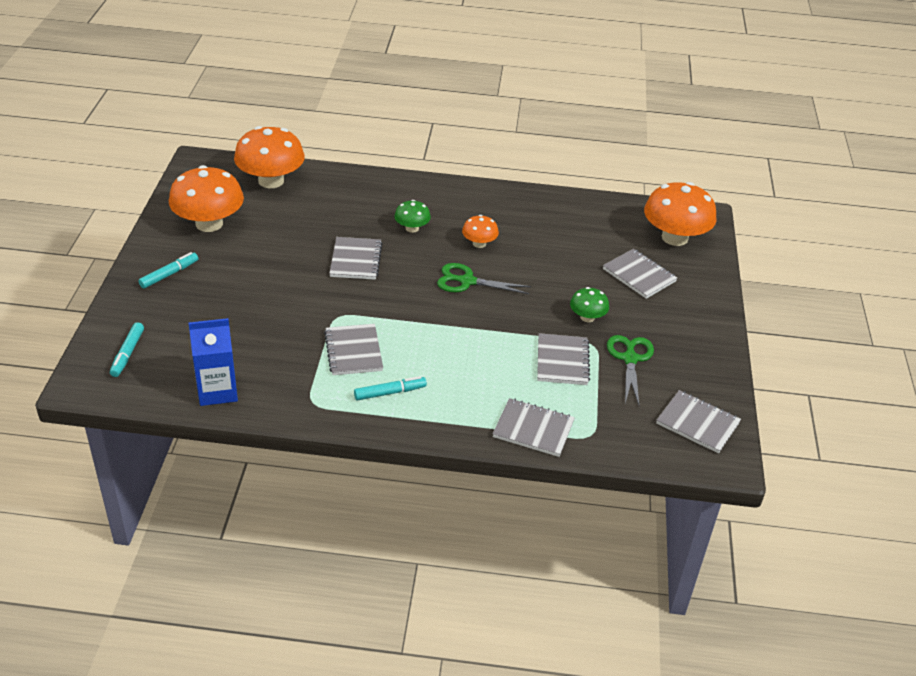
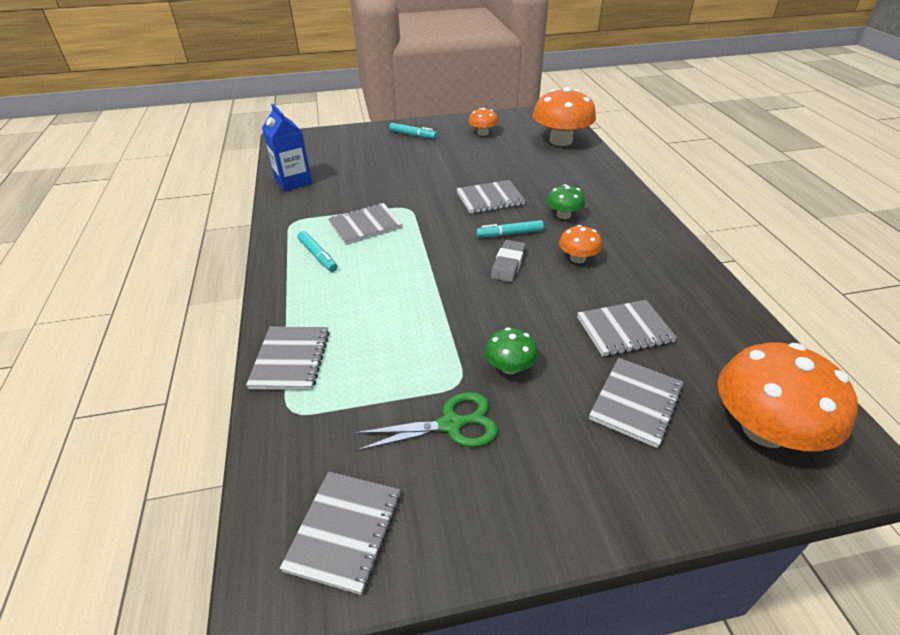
camera: 75 degrees right, 0 degrees up
turquoise marker [110,322,144,377] -> turquoise marker moved to [476,220,544,238]
orange mushroom [169,165,244,232] -> orange mushroom [468,108,498,136], size x0.50
green scissors [437,263,531,294] -> grey eraser [491,240,526,282]
grey notebook [537,333,590,385] -> grey notebook moved to [577,300,677,356]

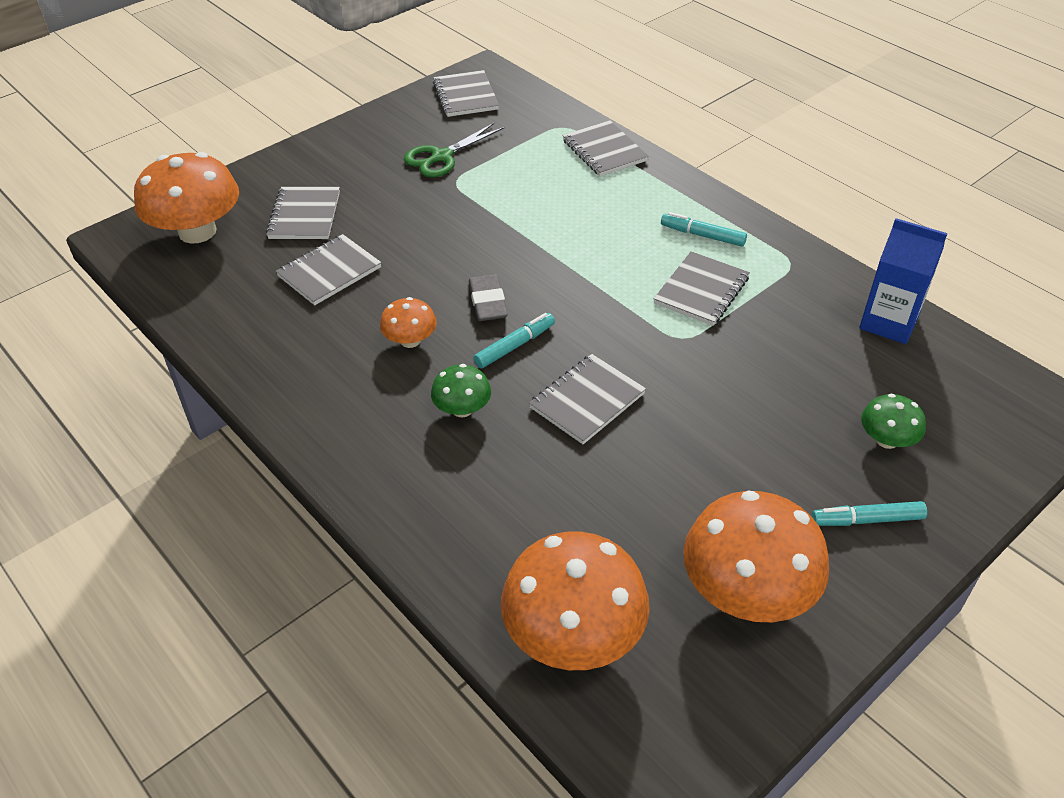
camera: 150 degrees right, 5 degrees up
orange mushroom [468,108,498,136] -> orange mushroom [683,491,829,622], size x1.99
green mushroom [485,327,538,374] -> green mushroom moved to [861,394,926,449]

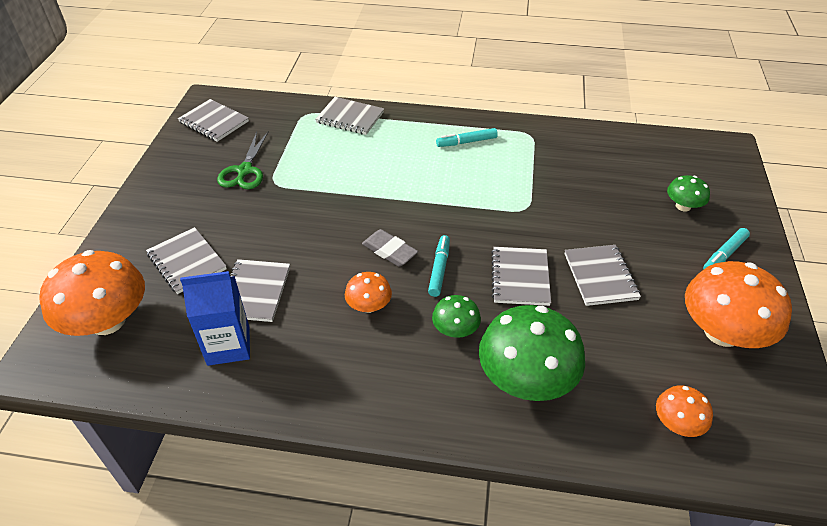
camera: 40 degrees left, 0 degrees up
orange mushroom [501,532,650,670] -> orange mushroom [656,385,713,437], size x0.50
grey notebook [654,251,750,326] -> grey notebook moved to [565,245,641,306]
blue carton [859,218,948,344] -> blue carton moved to [180,271,250,366]
none -> green mushroom [479,305,585,401]

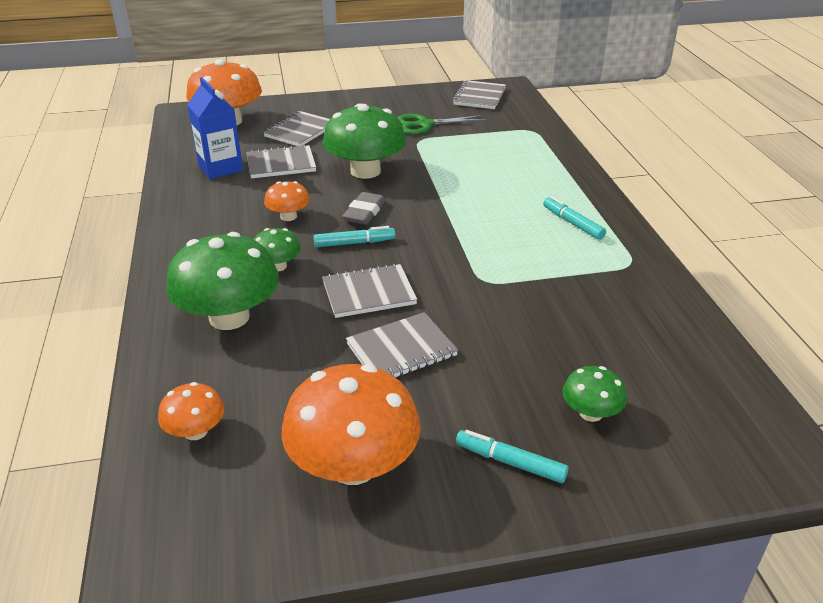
camera: 70 degrees right, 10 degrees down
grey notebook [315,97,384,135] -> none
none -> green mushroom [323,104,406,179]

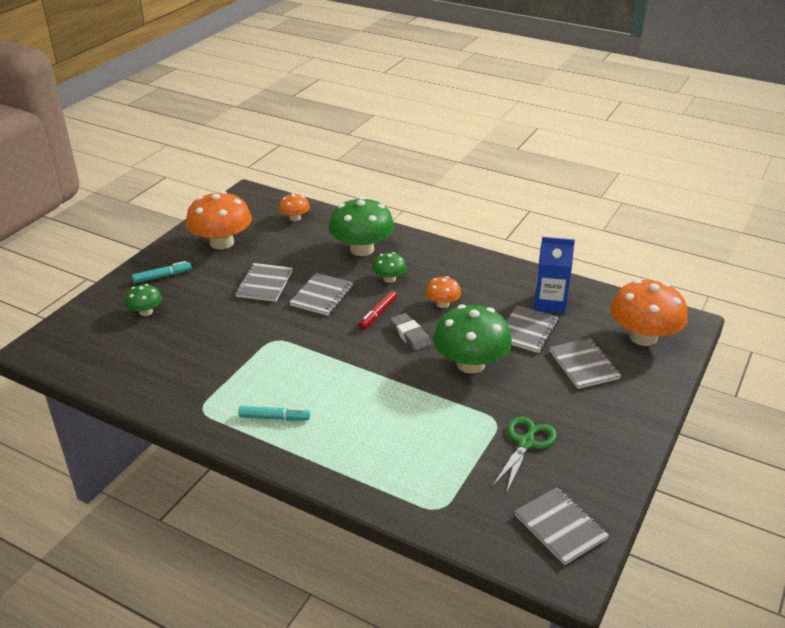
camera: 130 degrees right, 0 degrees up
turquoise marker [314,226,395,247] -> red marker [359,291,397,330]

